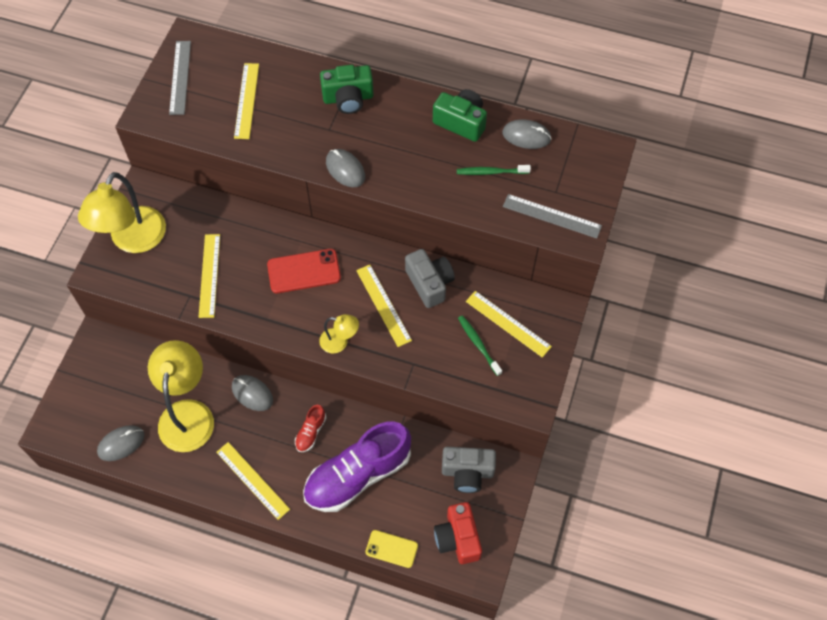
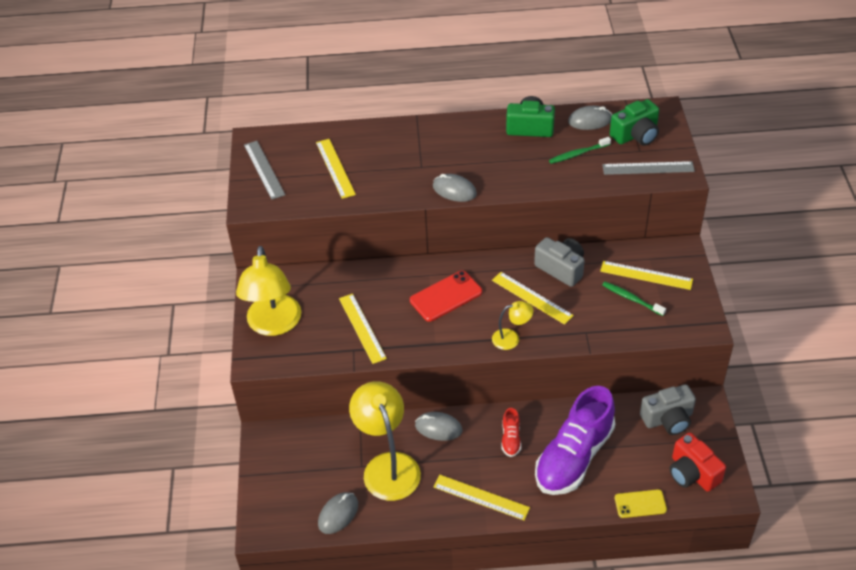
camera: 20 degrees left, 15 degrees down
green camera [320,65,374,114] -> green camera moved to [610,99,659,146]

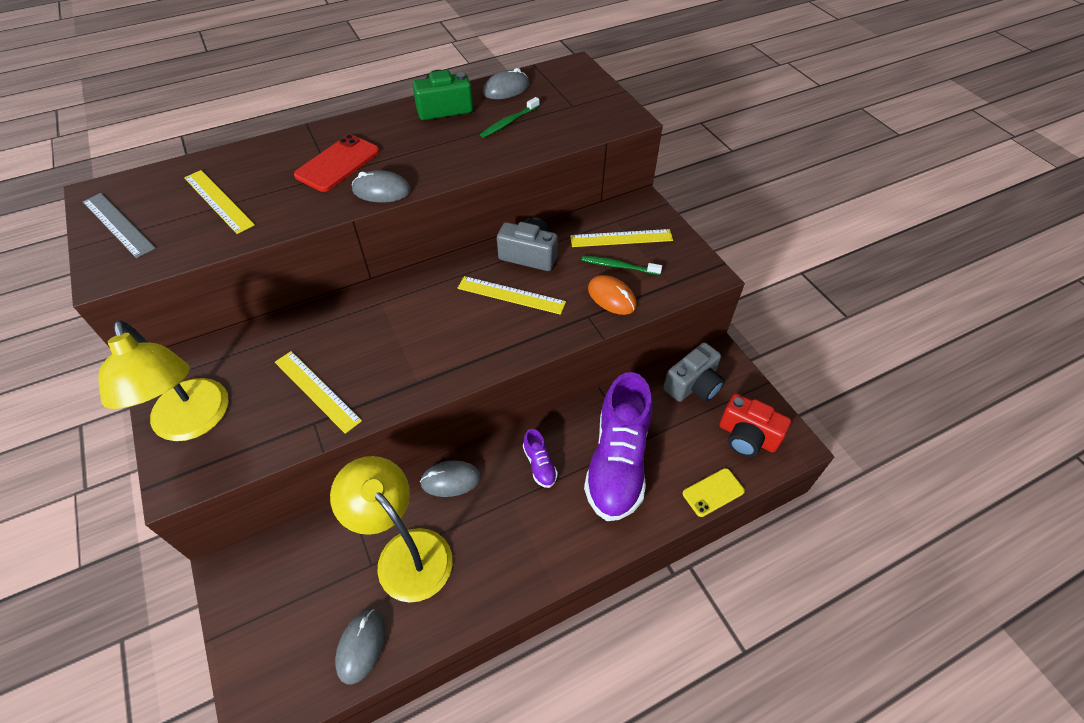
camera: 25 degrees left, 5 degrees up
red phone [410,271,482,322] -> red phone moved to [294,134,380,192]
yellow ruler [434,475,530,520] -> none
yellow lamp [492,301,533,350] -> none
red shoe [501,408,521,457] -> purple shoe [523,429,558,488]
grey ruler [602,161,695,175] -> none
green camera [610,99,659,146] -> none
none -> orange mouse [588,275,637,315]

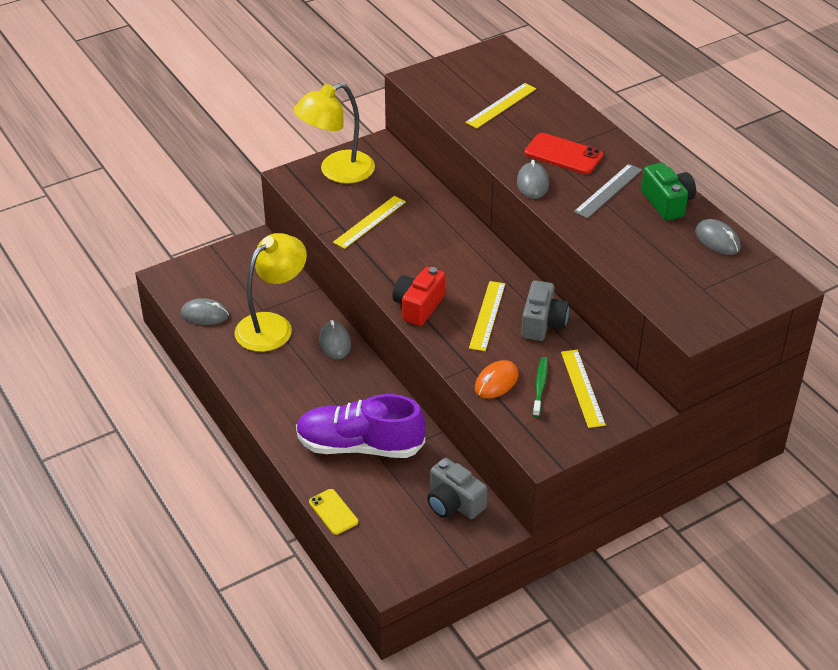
camera: 85 degrees right, 10 degrees down
grey ruler [82,193,156,258] -> grey ruler moved to [574,164,642,218]
green toothbrush [480,97,540,138] -> none
purple shoe [523,429,558,488] -> none
red camera [719,394,791,457] -> red camera moved to [392,267,445,326]

